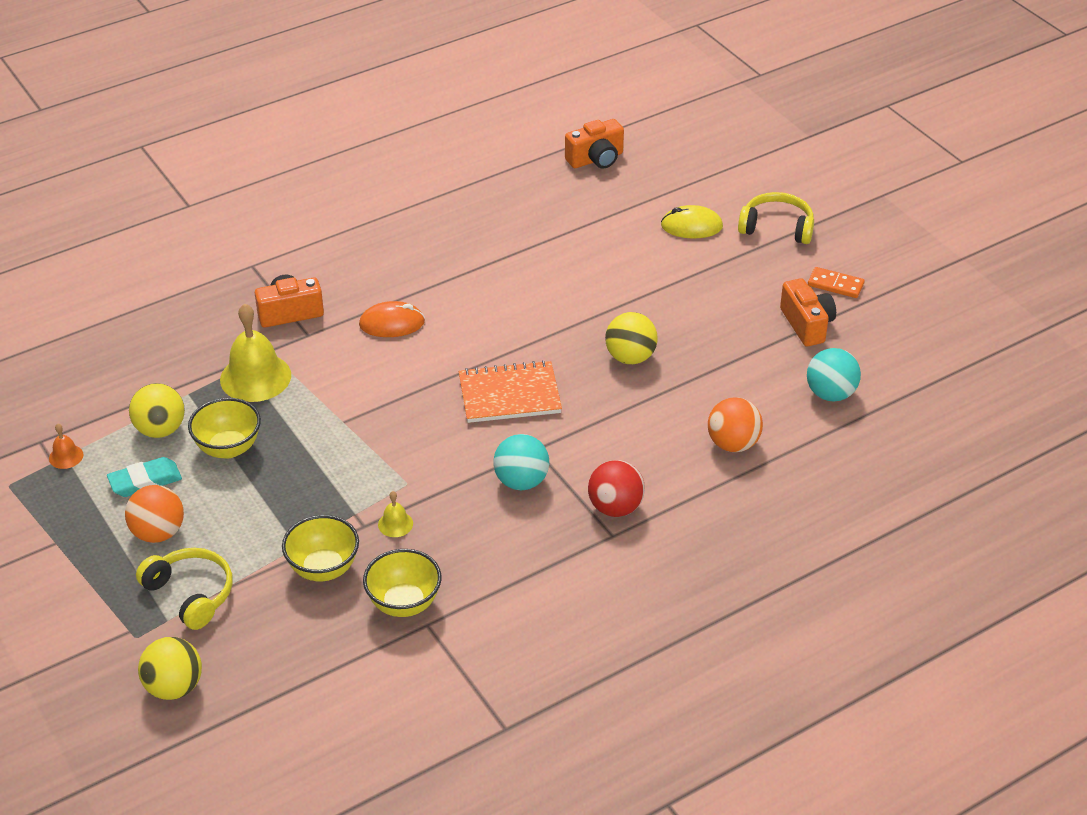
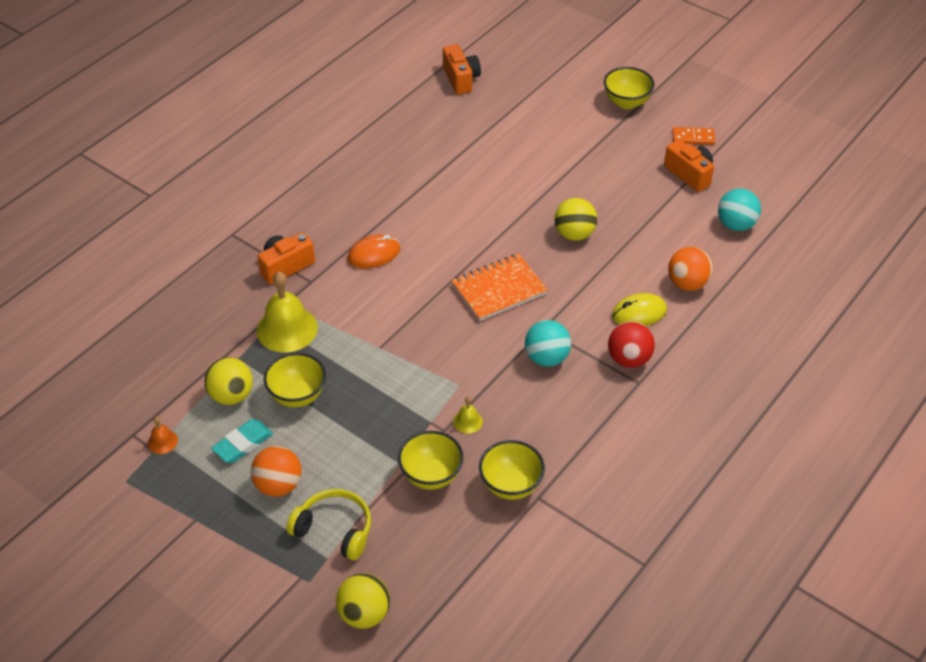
camera: 20 degrees left, 5 degrees up
orange camera [565,119,624,169] -> orange camera turned 60 degrees counterclockwise [443,44,481,94]
yellow mouse [661,205,723,238] -> yellow mouse moved to [612,293,667,326]
yellow headphones [738,192,814,244] -> yellow bowl [604,67,654,109]

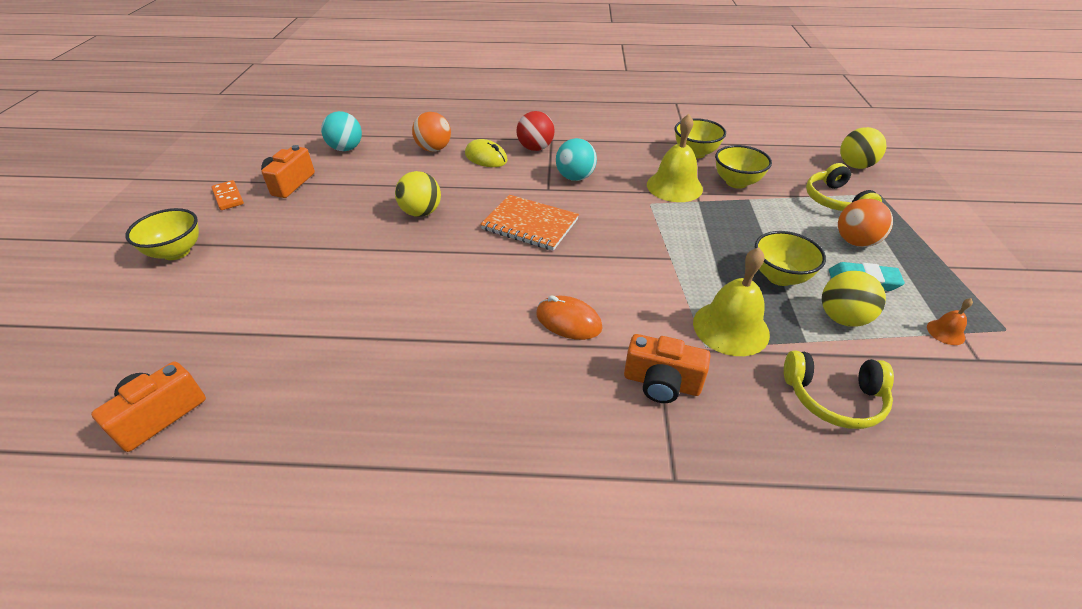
camera: 125 degrees left, 5 degrees down
yellow bell [453,396,483,434] -> yellow bell [647,114,703,202], size x2.19
none -> yellow headphones [784,350,894,429]

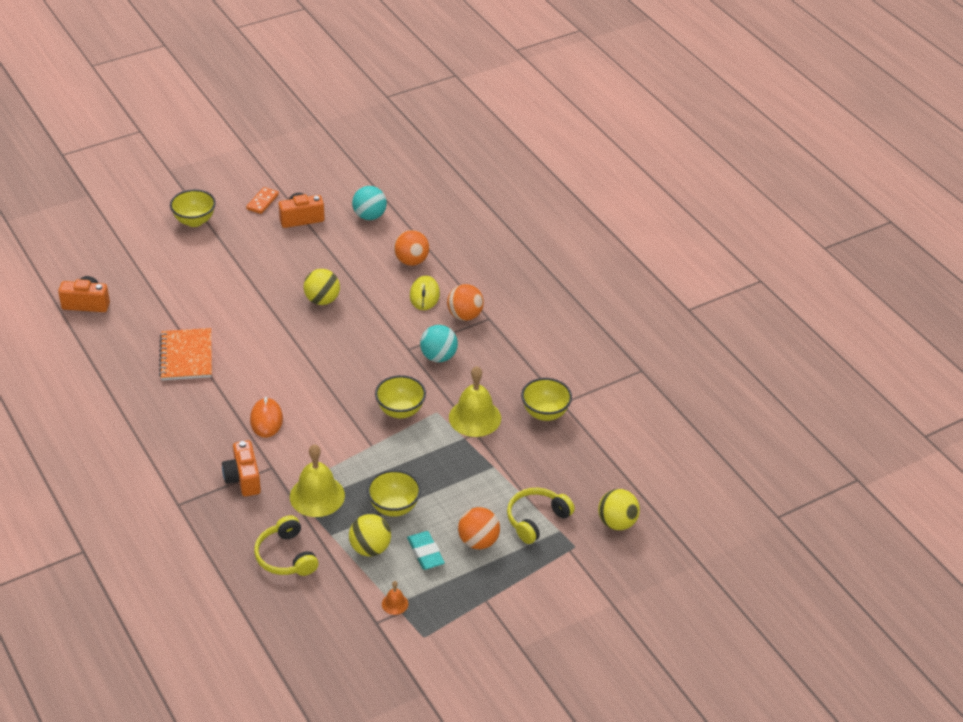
camera: 55 degrees right, 0 degrees up
orange notebook [480,195,579,251] -> orange notebook moved to [159,328,212,381]
red ball [516,111,555,151] -> orange ball [447,284,484,321]
yellow bowl [715,145,772,189] -> yellow bowl moved to [375,375,426,418]

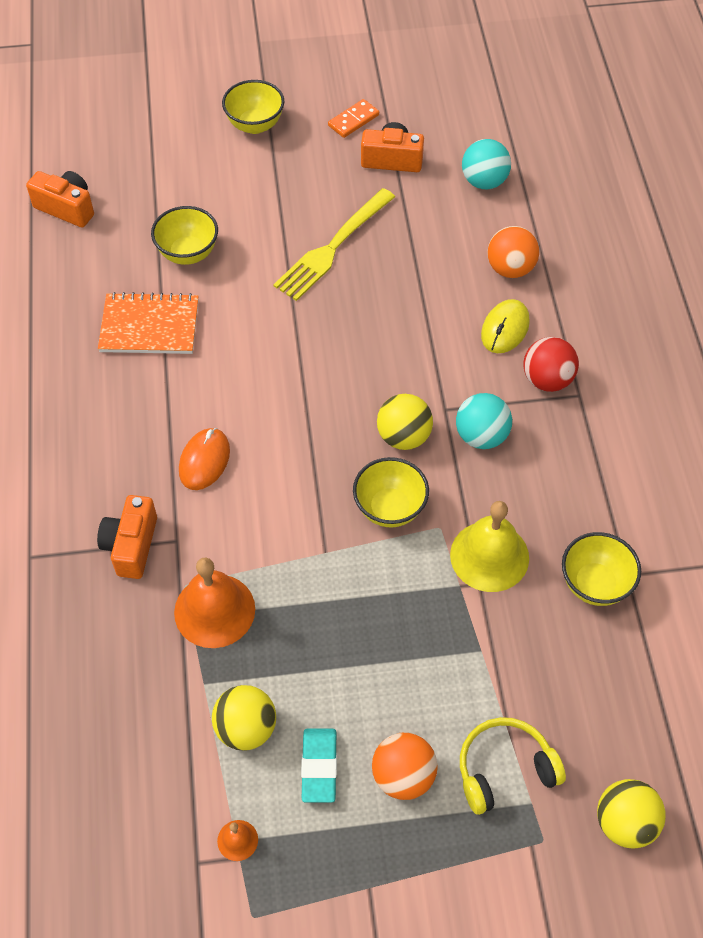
camera: 25 degrees right, 15 degrees up
orange notebook [159,328,212,381] -> orange notebook turned 75 degrees clockwise [98,292,199,354]
yellow headphones [254,515,318,576] -> none
yellow bell [290,444,345,517] -> orange bell [174,558,255,648]
yellow ball [303,269,340,305] -> yellow ball moved to [377,394,433,450]
yellow bowl [367,470,421,517] -> yellow bowl moved to [151,206,218,265]
orange ball [447,284,484,321] -> red ball [523,337,579,392]
none -> yellow fork [273,188,395,301]

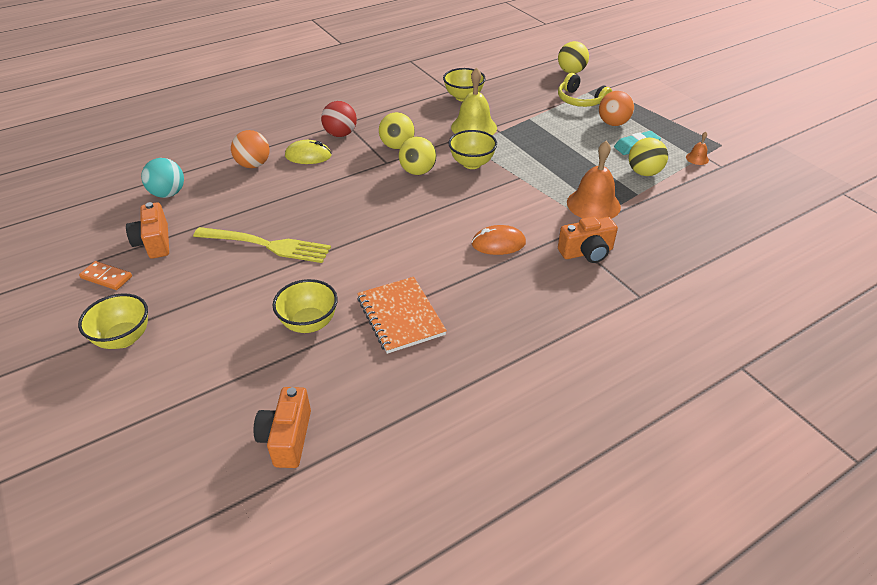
camera: 115 degrees left, 15 degrees down
turquoise ball [456,393,512,449] -> yellow ball [379,112,415,149]

